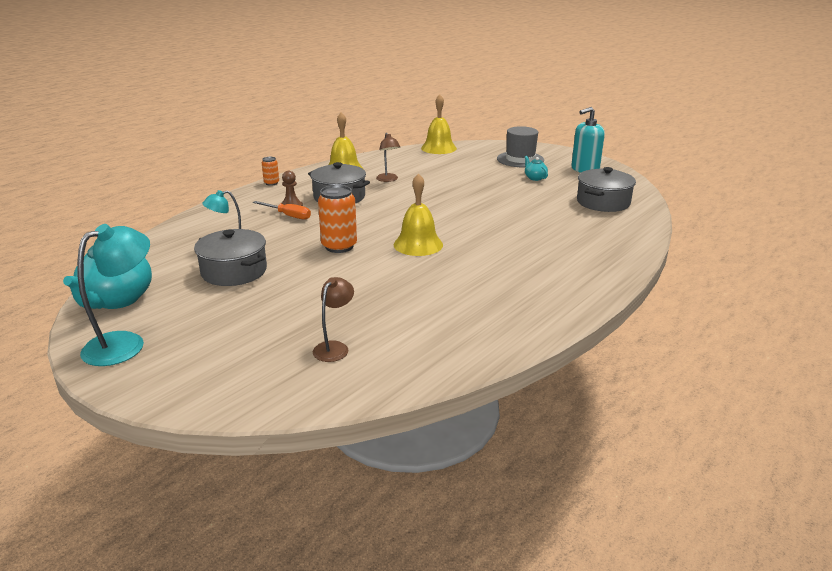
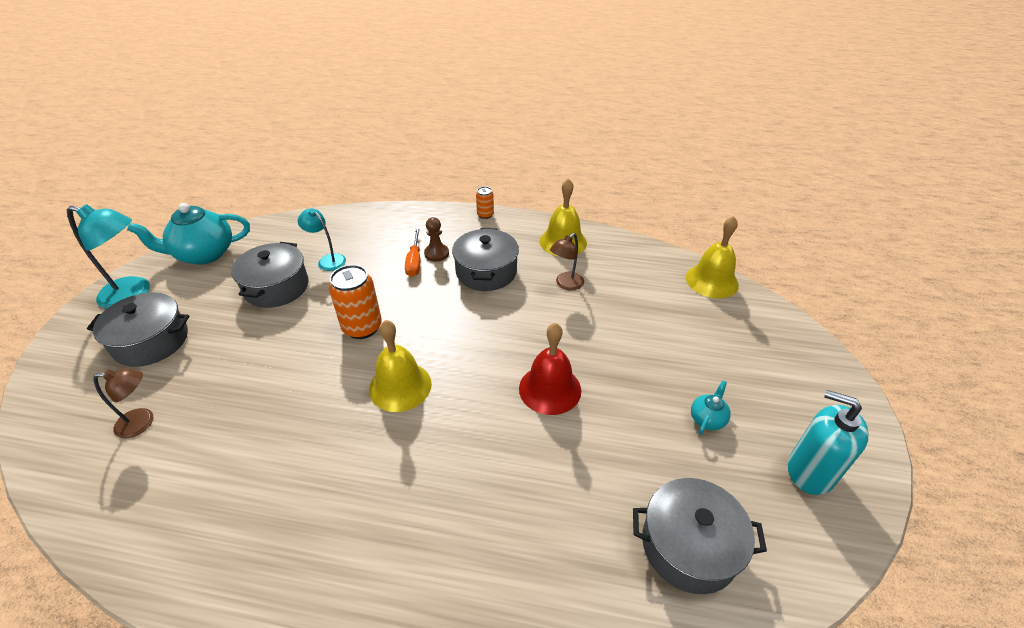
camera: 60 degrees right, 15 degrees up
grey hat [497,126,544,167] -> none
none -> grey pot [87,292,189,367]
none -> red bell [519,323,581,415]

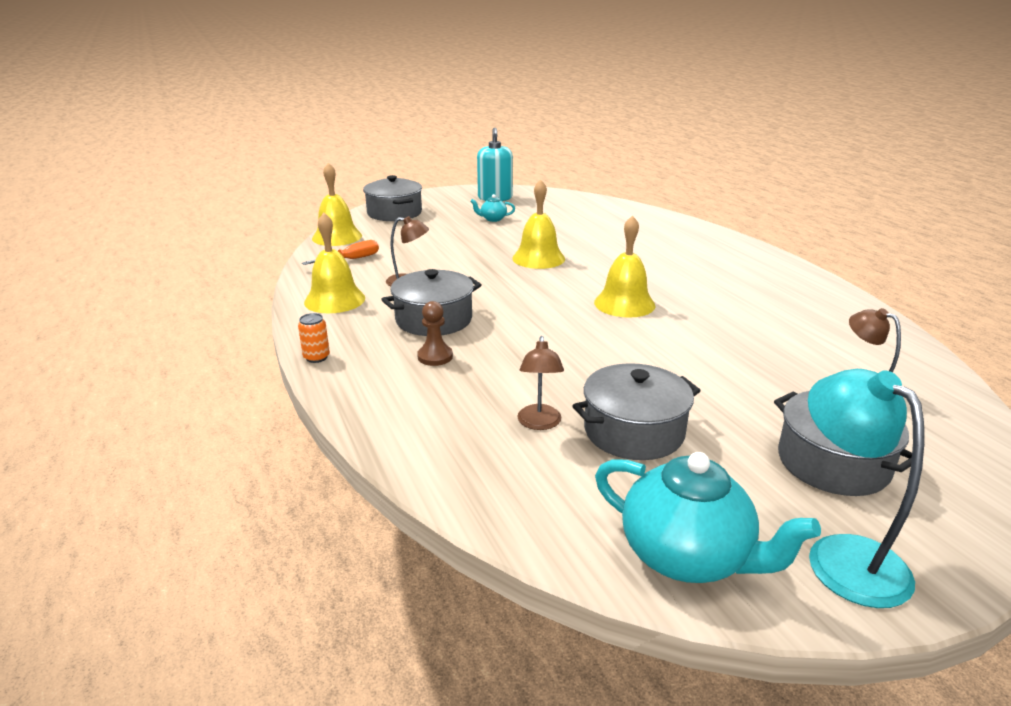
camera: 125 degrees left, 15 degrees down
turquoise lamp [298,208,346,271] -> brown lamp [517,336,564,430]
orange can [329,265,382,339] -> none
orange screwdriver [405,228,420,277] -> orange screwdriver moved to [302,240,379,265]
red bell [519,323,581,415] -> yellow bell [512,179,565,269]
grey pot [633,478,767,594] -> grey pot moved to [363,175,422,221]

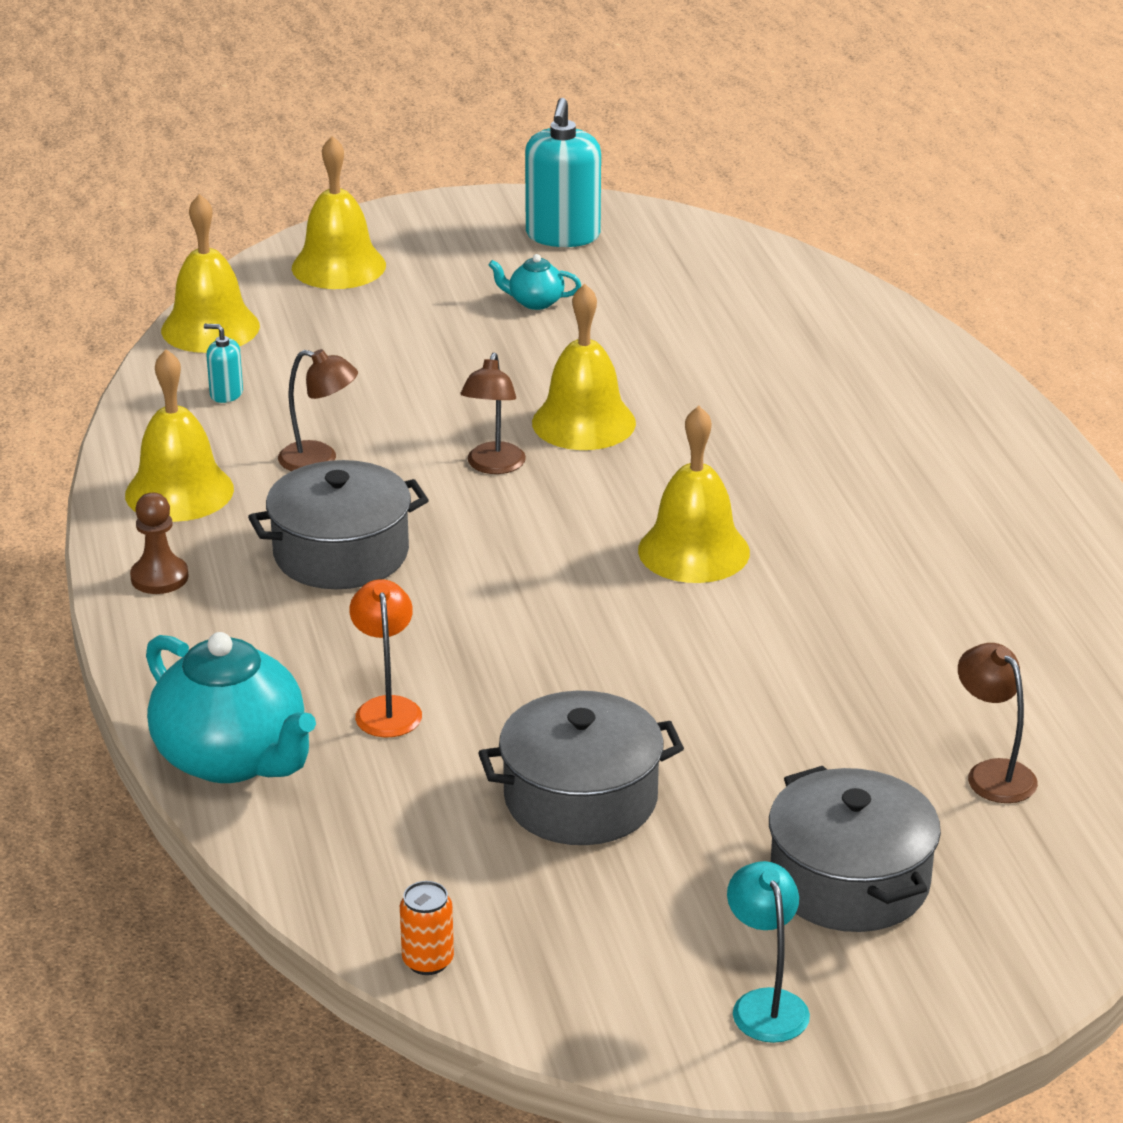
camera: 10 degrees right, 5 degrees up
orange can [298,313,330,363] -> orange can moved to [400,881,454,975]
orange screwdriver [302,240,379,265] -> turquoise soap dispenser [204,324,243,403]
grey pot [363,175,422,221] -> yellow bell [292,136,386,289]
brown pawn [417,301,453,366] -> brown pawn moved to [130,493,188,594]
brown lamp [517,336,564,430] -> brown lamp moved to [460,353,526,474]
turquoise teapot [595,452,821,583] -> turquoise teapot moved to [146,632,316,783]
turquoise lamp [808,369,924,608] -> turquoise lamp [727,861,810,1043], size x0.60
none -> orange lamp [349,579,422,737]

